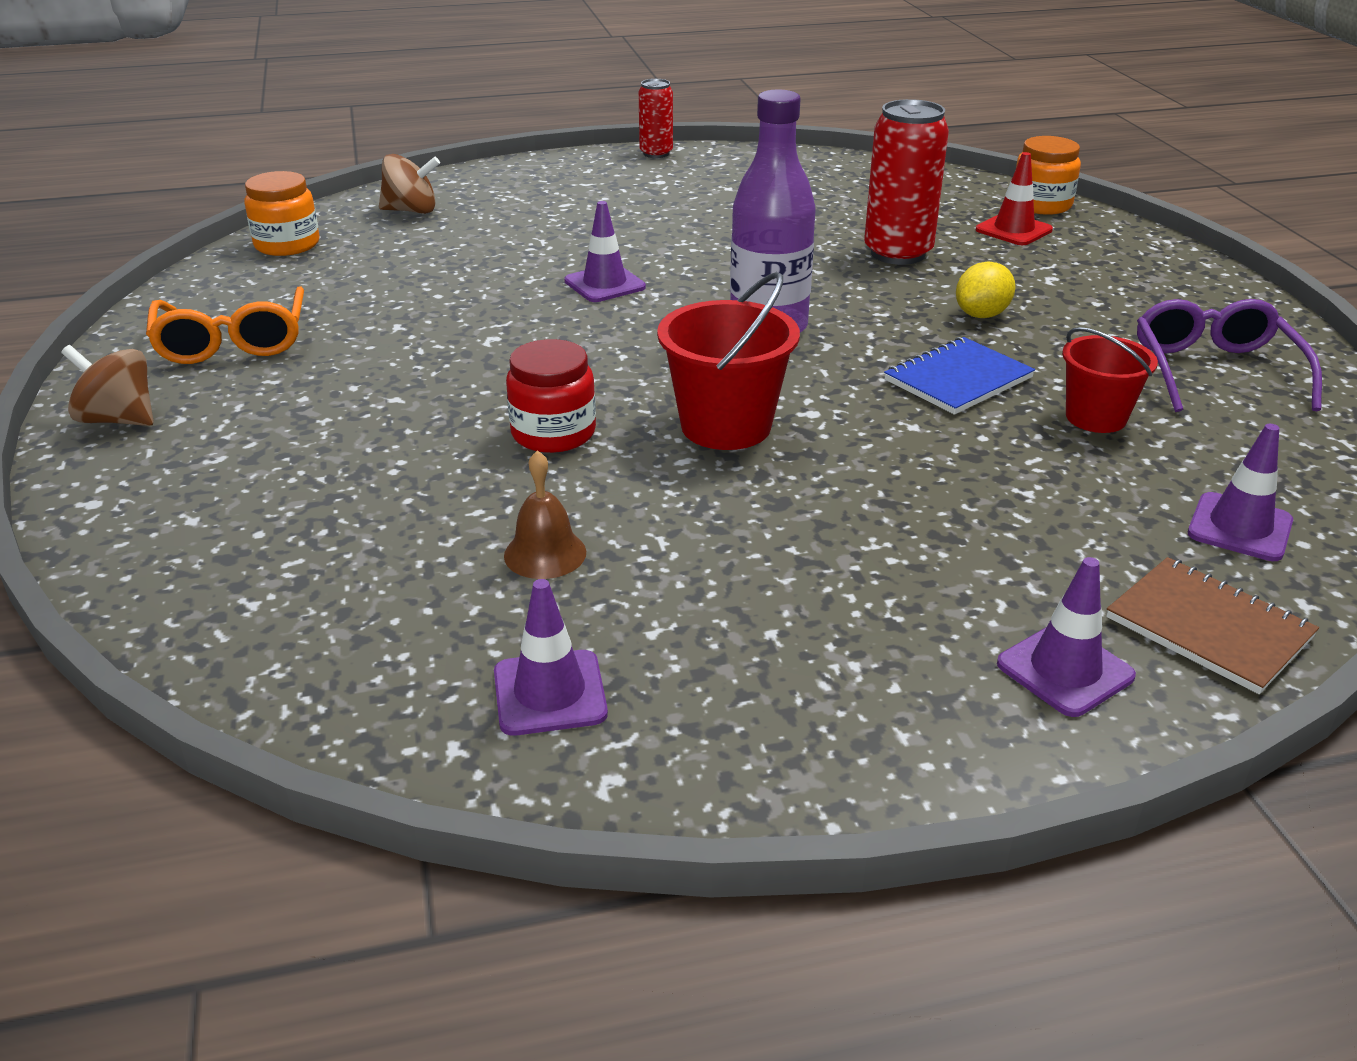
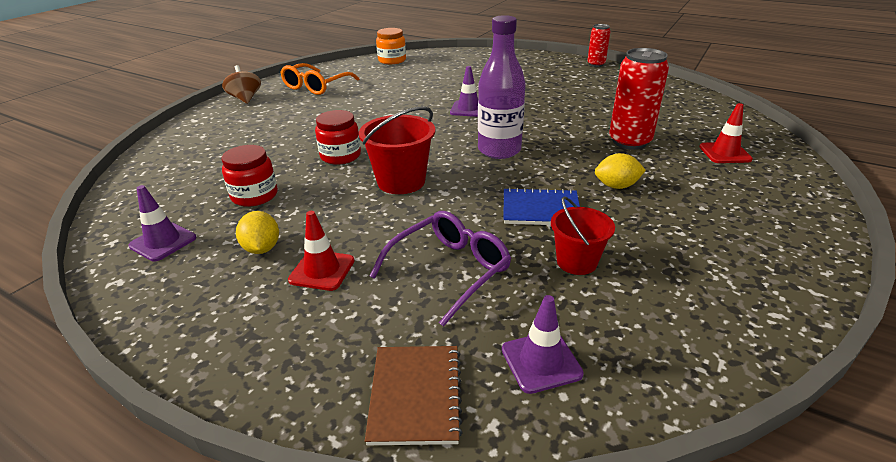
camera: 45 degrees right, 0 degrees up
brown spinning top [379,154,440,214] -> none
brown bell [504,450,586,579] -> red jar [222,145,278,207]
purple traffic cone [997,557,1136,717] -> none
orange jar [1015,136,1081,215] -> none
purple glasses [1137,299,1322,412] -> purple glasses moved to [370,211,511,327]
none -> yellow lemon [236,211,279,254]
none -> red traffic cone [288,211,355,291]

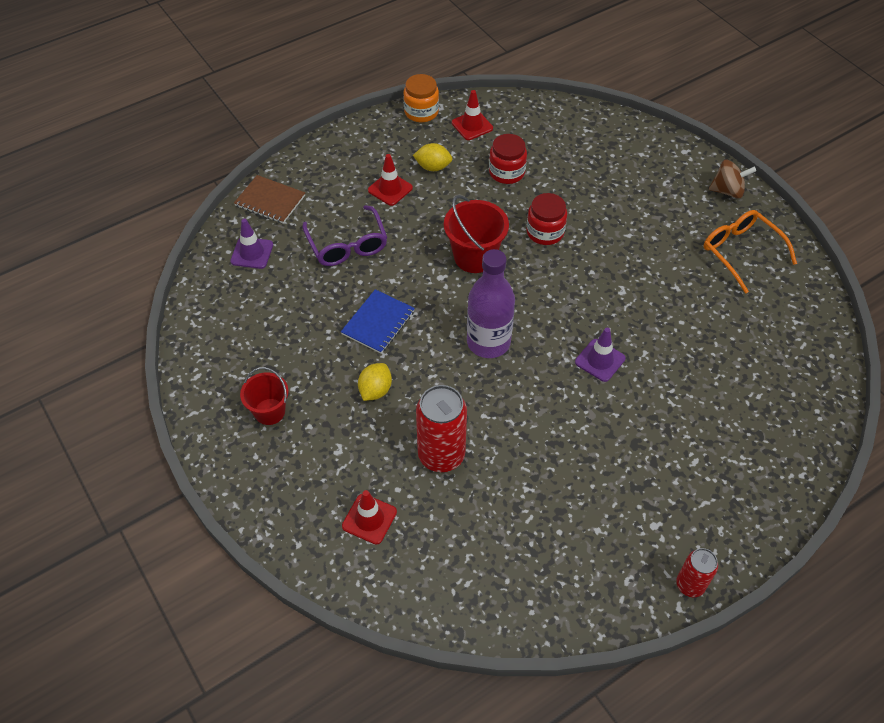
camera: 115 degrees right, 20 degrees up
purple traffic cone [128,185,196,262] -> red traffic cone [452,90,493,140]
orange jar [376,28,406,64] -> orange jar moved to [404,74,439,122]
red bucket [551,196,615,275] -> red bucket moved to [240,367,289,425]

